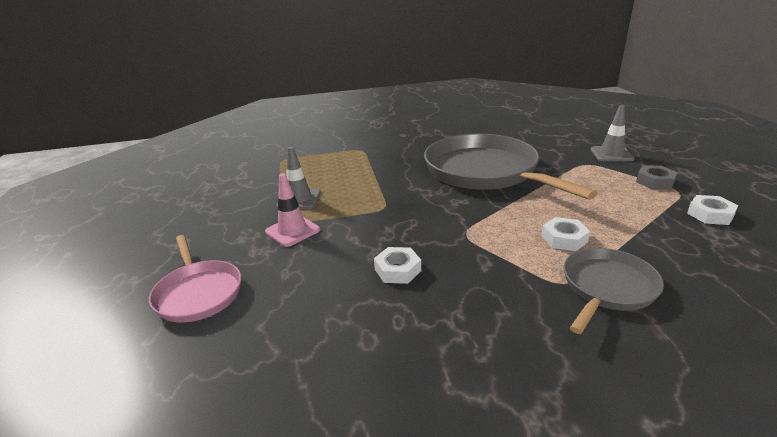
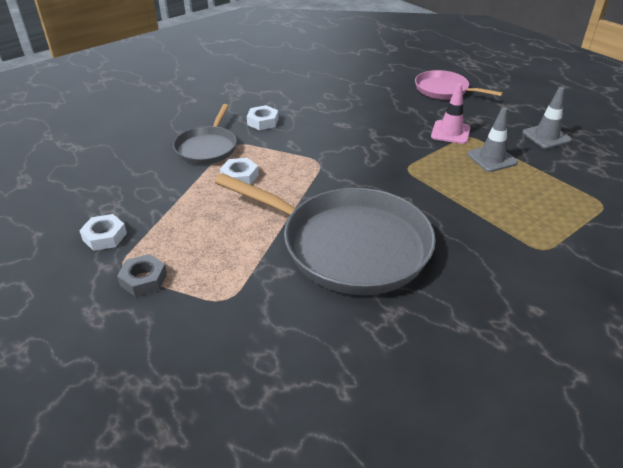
camera: 150 degrees right, 10 degrees up
white nut [374,247,421,284] -> white nut moved to [247,105,279,130]
grey traffic cone [591,105,635,162] -> grey traffic cone moved to [522,87,572,149]

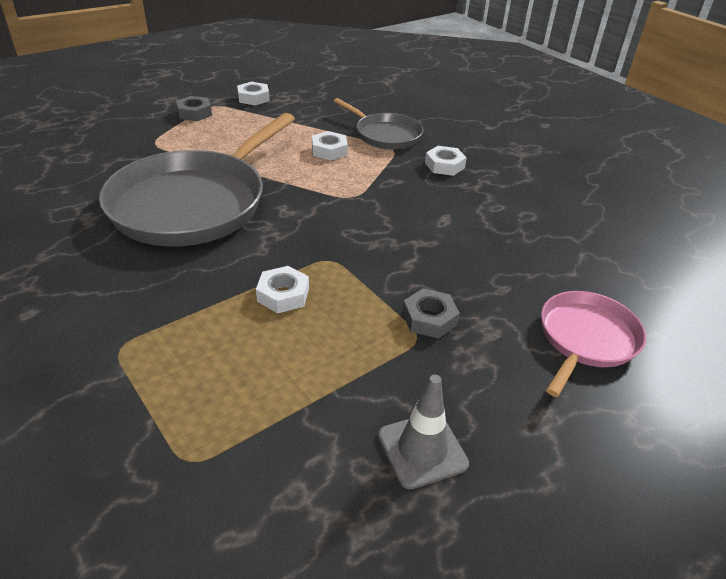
camera: 90 degrees right, 0 degrees up
grey pan [173,104,237,165] -> grey pan turned 150 degrees counterclockwise [334,98,423,150]
pink traffic cone [431,83,471,144] -> grey nut [403,288,460,339]
grey traffic cone [467,107,518,172] -> none
none -> white nut [256,266,309,313]

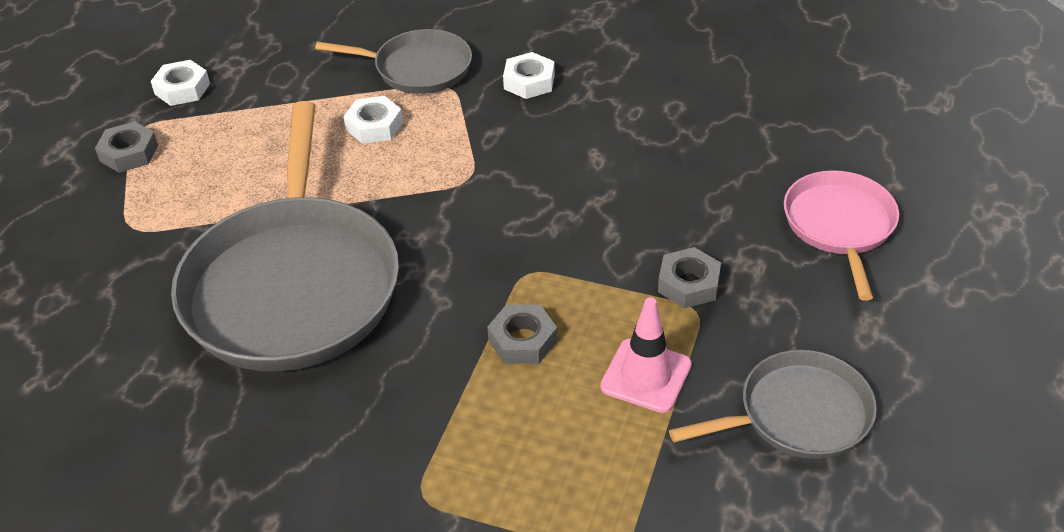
camera: 30 degrees left, 5 degrees up
white nut [256,266,309,313] -> grey nut [487,304,557,364]
grey traffic cone [378,375,469,490] -> grey pan [669,350,877,459]
none -> pink traffic cone [600,297,692,413]

